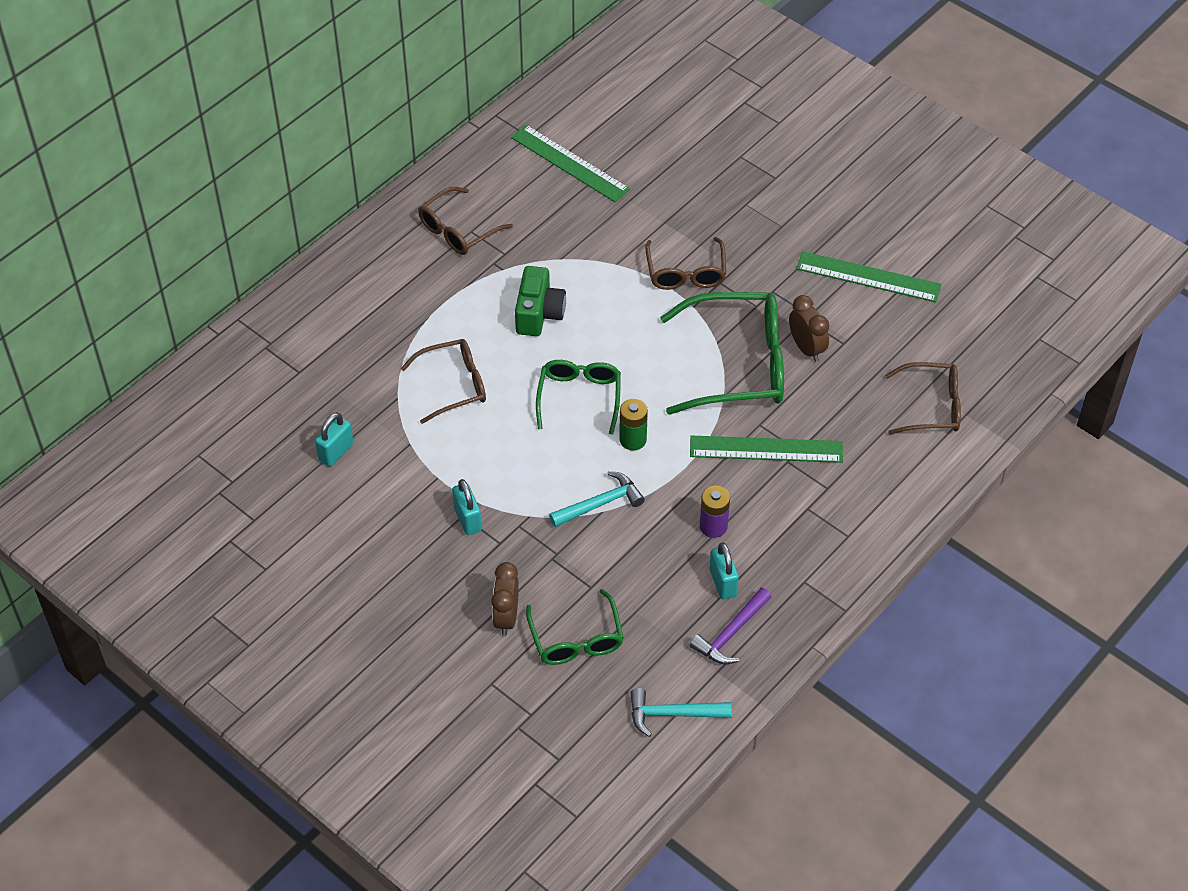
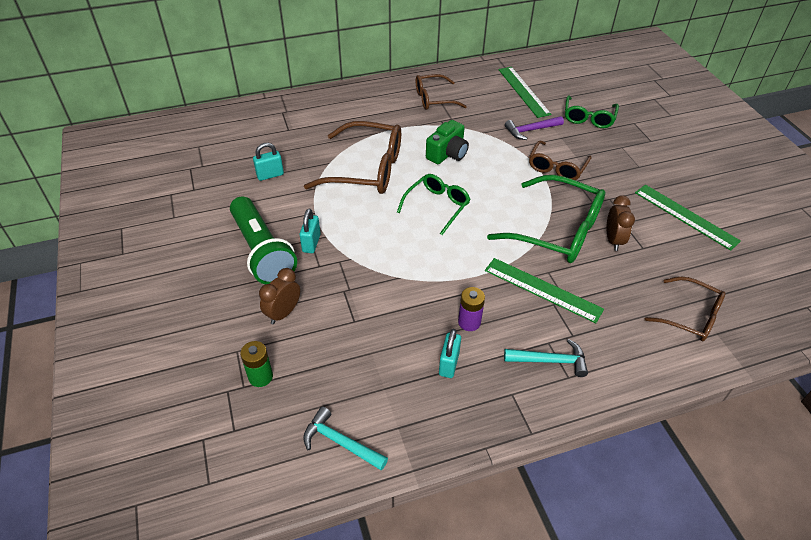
camera: 30 degrees right, 5 degrees down
brown glasses [401,339,486,424] -> brown glasses [304,121,401,194], size x1.68
green glasses [526,589,624,665] -> green glasses moved to [565,95,619,128]
turquoise hammer [549,471,645,527] -> turquoise hammer moved to [504,339,588,377]
green battery [619,399,648,450] -> green battery moved to [240,341,273,387]
purple hammer [690,588,771,664] -> purple hammer moved to [505,116,564,140]
none -> green flashlight [230,196,297,284]

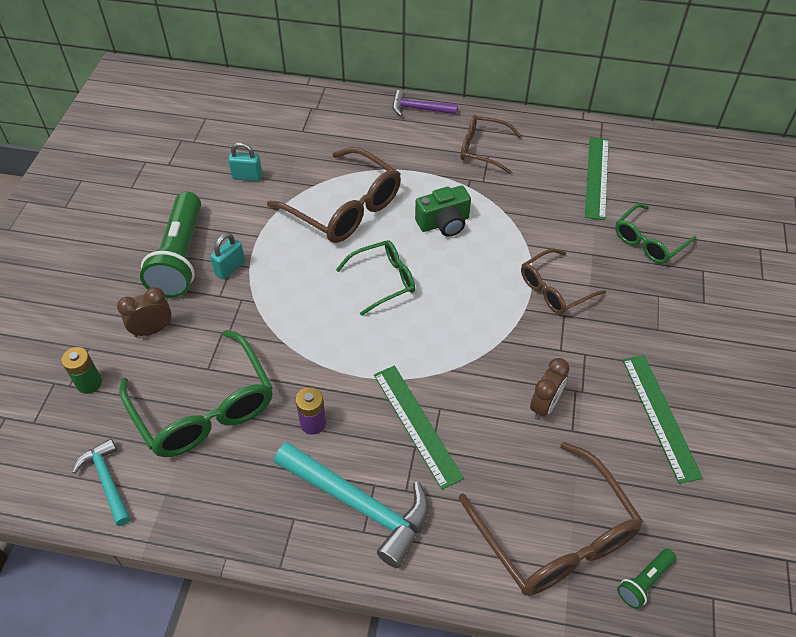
camera: 30 degrees right, 5 degrees up
turquoise padlock [439,329,461,378] -> none
green glasses [487,175,605,263] -> green glasses moved to [119,330,273,457]
turquoise hammer [504,339,588,377] -> turquoise hammer [274,442,429,568], size x1.77
purple hammer [505,116,564,140] -> purple hammer moved to [393,90,458,116]
brown glasses [645,277,726,341] -> brown glasses [459,442,644,596], size x1.68
none -> green flashlight [617,548,676,609]

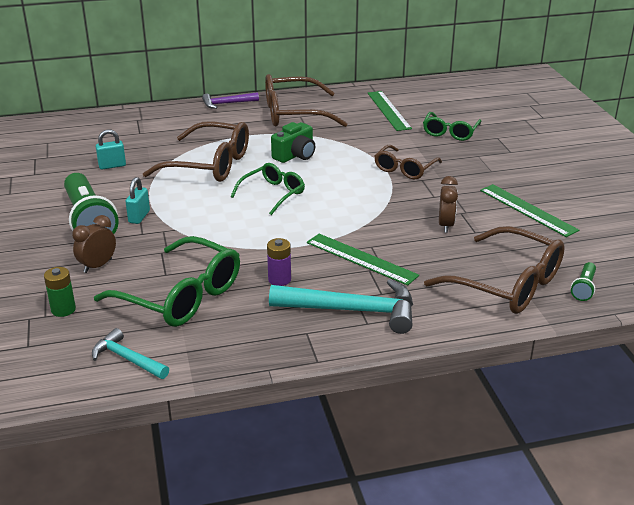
camera: 25 degrees left, 20 degrees down
brown glasses [460,115,522,174] -> brown glasses [265,74,348,127], size x1.68

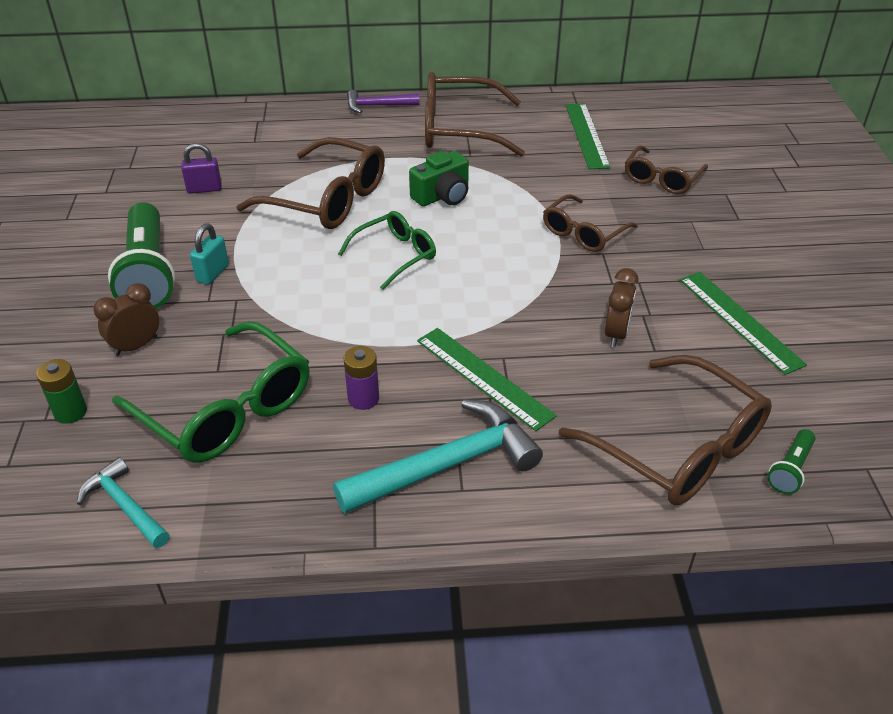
camera: 10 degrees right, 10 degrees up
turquoise padlock [96,129,126,170] -> purple padlock [181,143,222,194]
turquoise hammer [269,279,413,334] -> turquoise hammer turned 45 degrees counterclockwise [333,399,543,514]
green glasses [423,112,481,141] -> brown glasses [625,145,708,194]

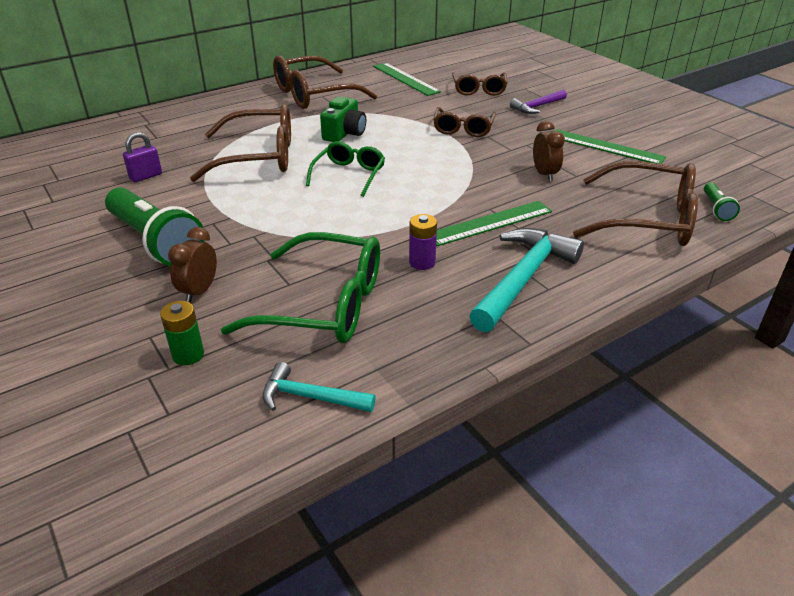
camera: 30 degrees left, 5 degrees down
turquoise padlock [190,223,229,284] -> none
purple hammer [347,90,420,113] -> purple hammer moved to [510,90,567,114]
green ruler [417,328,557,431] -> green ruler turned 45 degrees counterclockwise [436,201,552,246]

